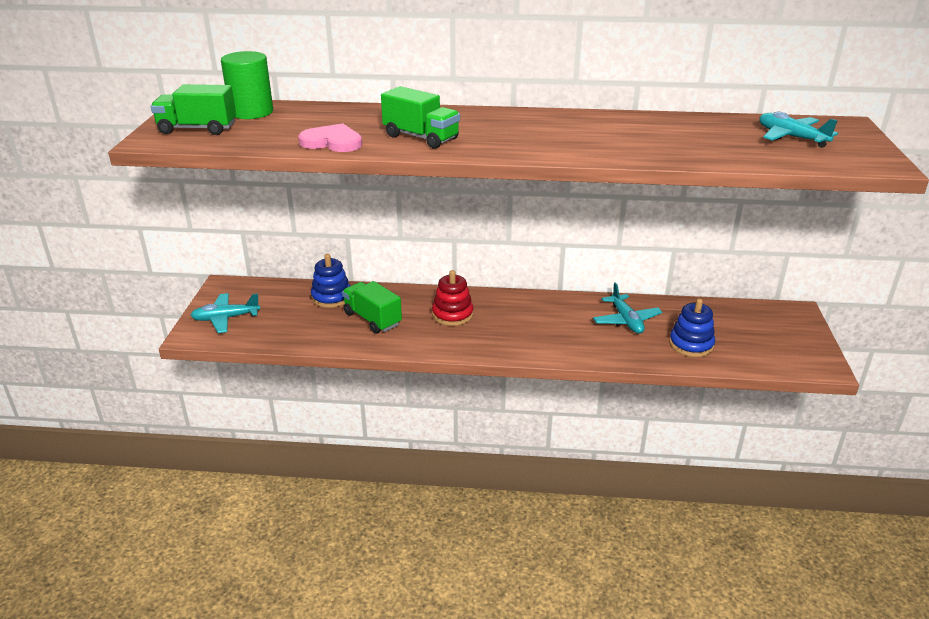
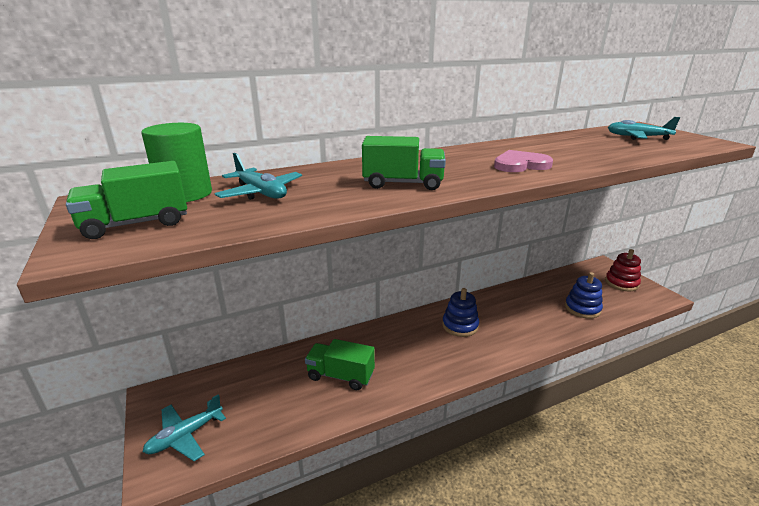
camera: 30 degrees left, 5 degrees down
pink heart [298,123,362,152] -> pink heart moved to [494,150,553,172]
blue stacking toy [311,254,350,308] -> blue stacking toy moved to [442,288,479,337]
red stacking toy [432,270,474,326] -> red stacking toy moved to [605,249,641,291]
turquoise plane [593,282,662,334] -> turquoise plane moved to [215,153,302,200]

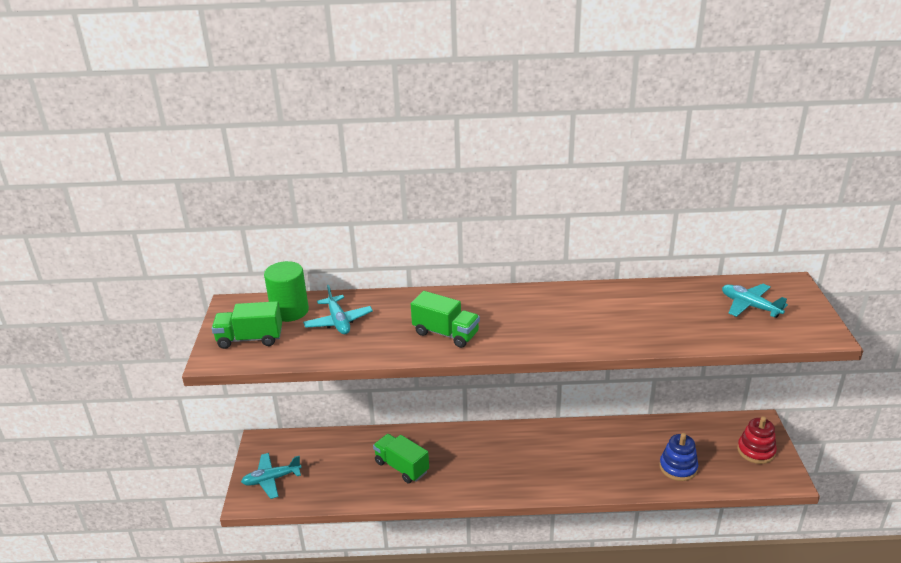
camera: 25 degrees right, 5 degrees up
blue stacking toy [442,288,479,337] -> none
pink heart [494,150,553,172] -> none

